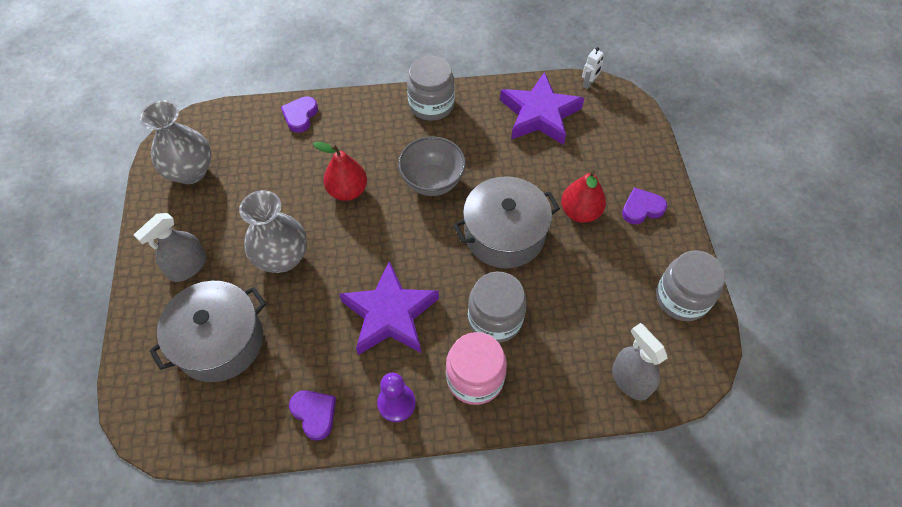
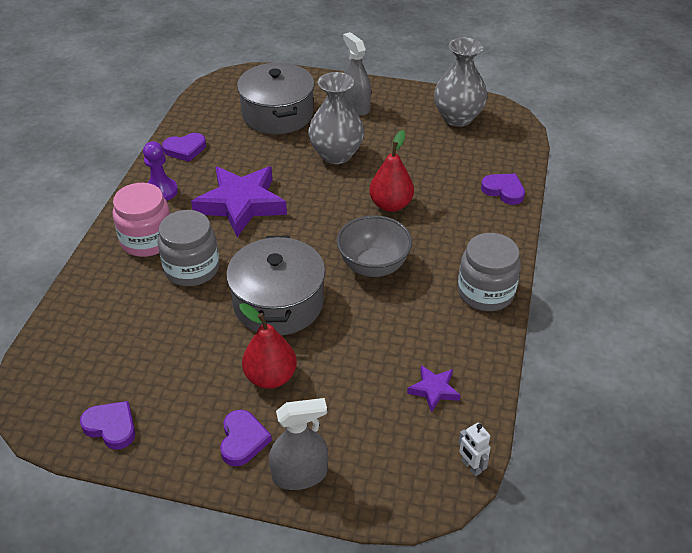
camera: 110 degrees right, 15 degrees down
purple star [500,72,584,145] -> purple star [407,365,461,413], size x0.46
grey spray bottle [612,323,668,401] -> grey spray bottle moved to [269,398,328,490]
grey jar [656,251,725,321] -> purple heart [80,401,135,450]

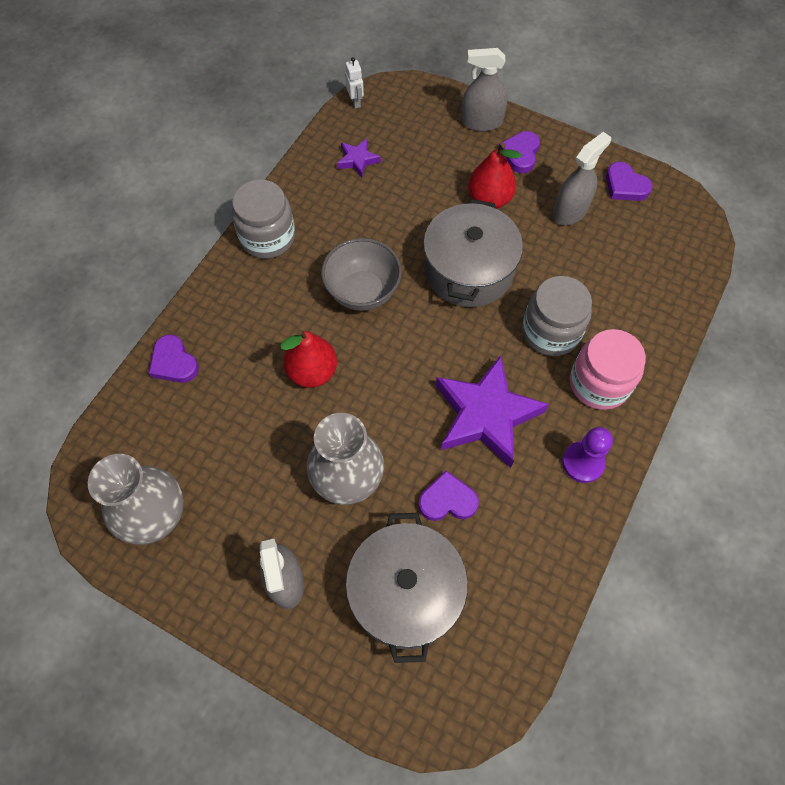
camera: 165 degrees left, 20 degrees up
purple heart [162,133,206,162] -> purple heart moved to [419,470,479,521]
none -> grey spray bottle [553,132,611,225]

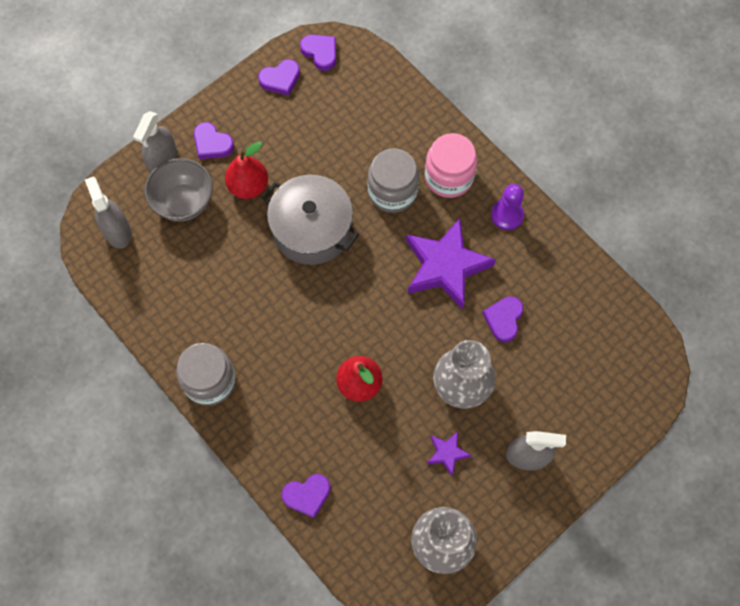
camera: 70 degrees left, 5 degrees up
grey bowl [321,238,402,311] -> grey bowl moved to [145,158,213,222]
purple star [337,139,381,177] -> purple star moved to [427,431,472,476]
white robot [345,57,364,109] -> none
grey pot [346,513,468,663] -> none
grey spray bottle [553,132,611,225] -> grey spray bottle moved to [85,177,131,248]
none -> purple heart [300,35,336,71]

